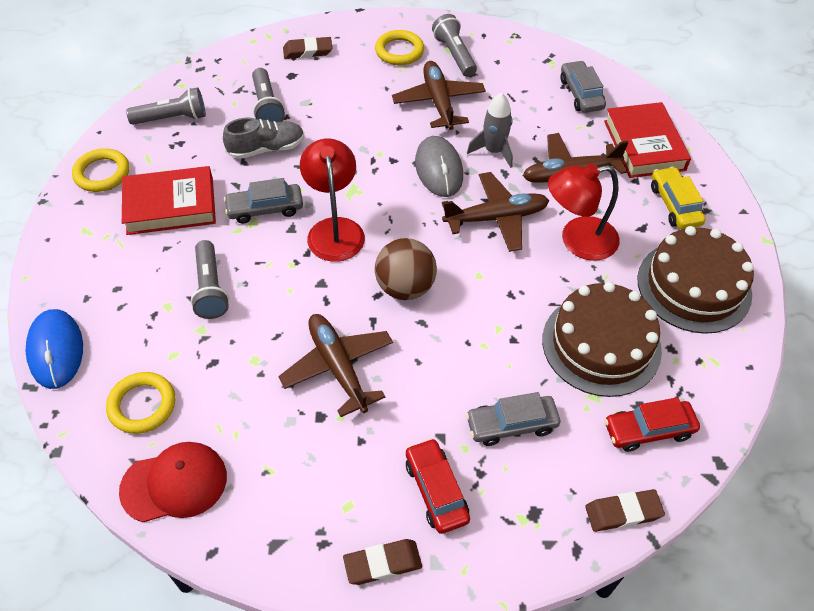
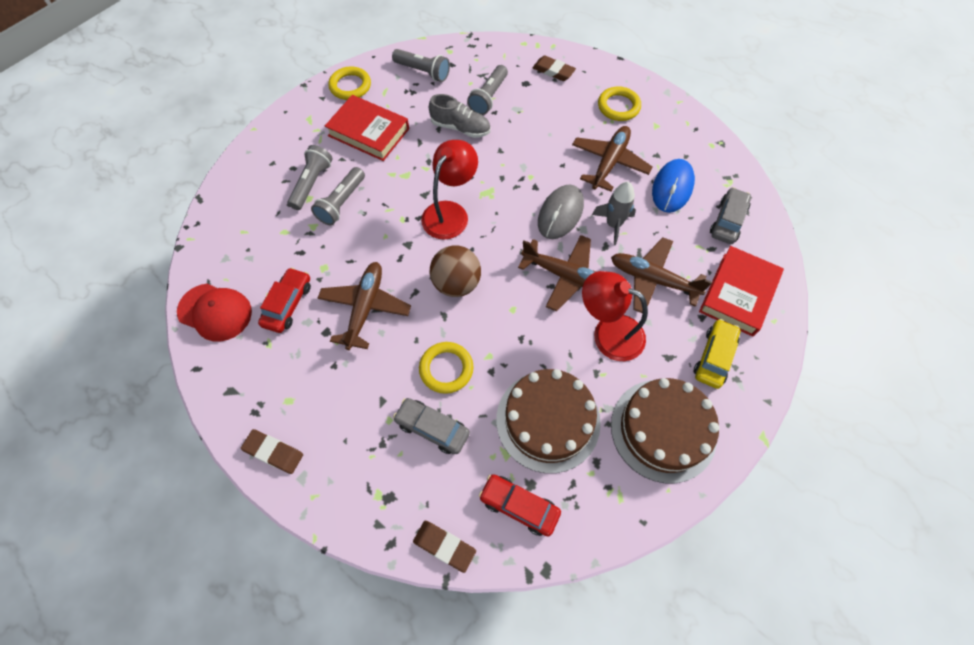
camera: 40 degrees right, 10 degrees up
blue mouse [25,309,83,389] -> blue mouse moved to [652,159,695,213]
yellow ring [106,372,175,434] -> yellow ring moved to [419,342,474,394]
grey car [224,178,303,224] -> none
red car [406,438,470,534] -> red car moved to [258,267,311,333]
grey flashlight [432,14,477,77] -> grey flashlight moved to [287,145,333,210]

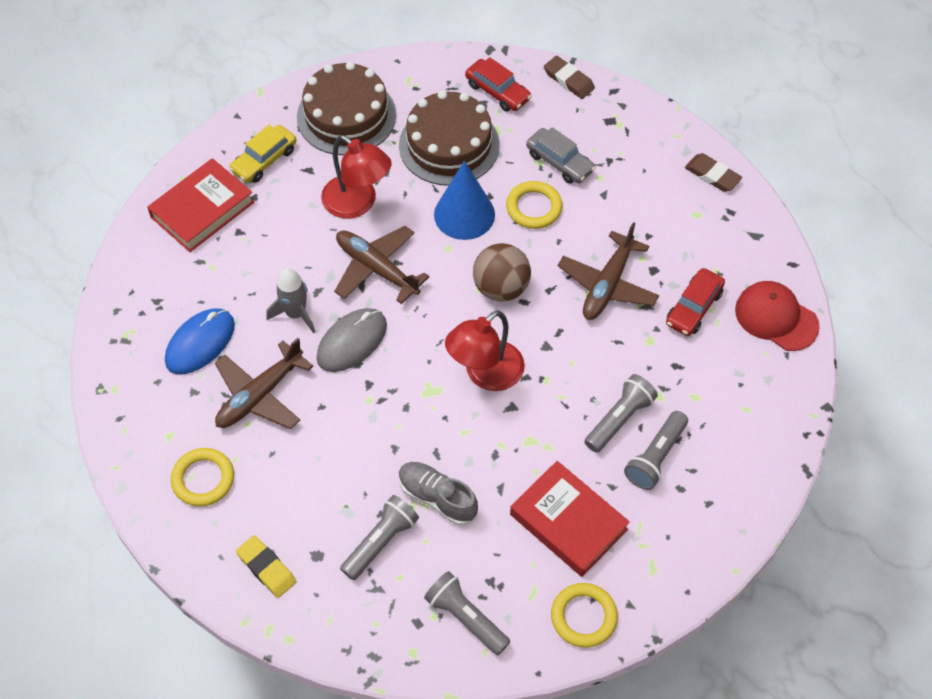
camera: 165 degrees left, 5 degrees down
brown eraser [532,55,576,81] -> yellow eraser [236,535,297,598]
brown plane [611,237,712,313] -> none
grey car [710,187,751,244] -> none
none -> blue cone [434,161,495,240]

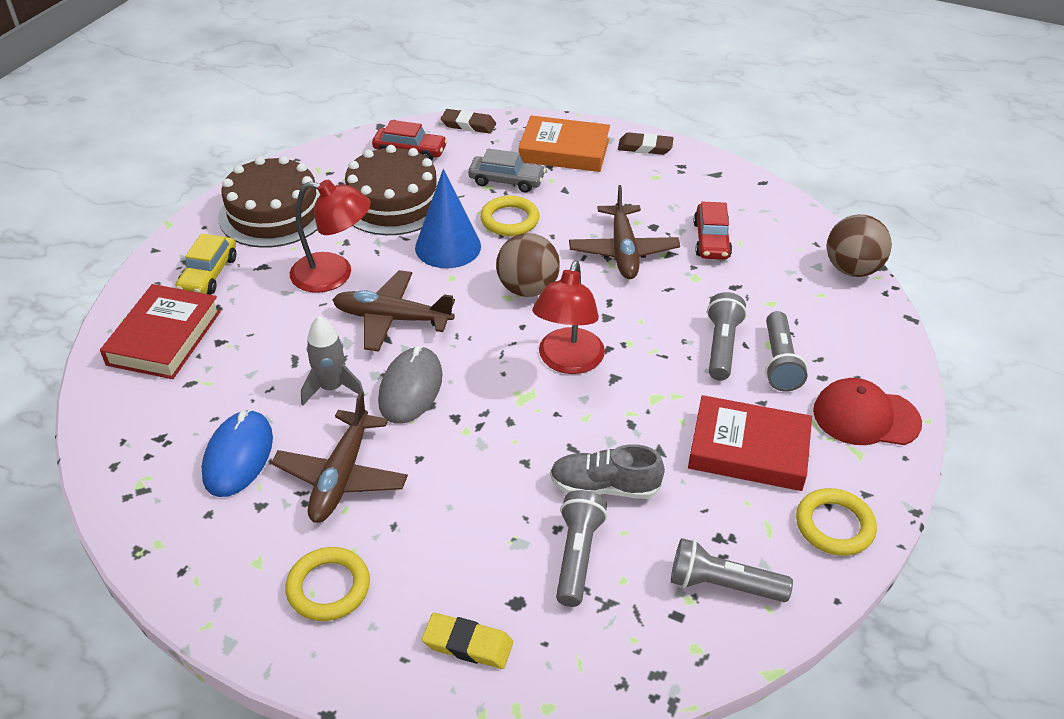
camera: 30 degrees left, 15 degrees down
red cap [735,281,820,351] -> red cap moved to [813,378,922,445]
none -> orange book [518,115,610,172]
none -> brown ball [827,214,892,277]

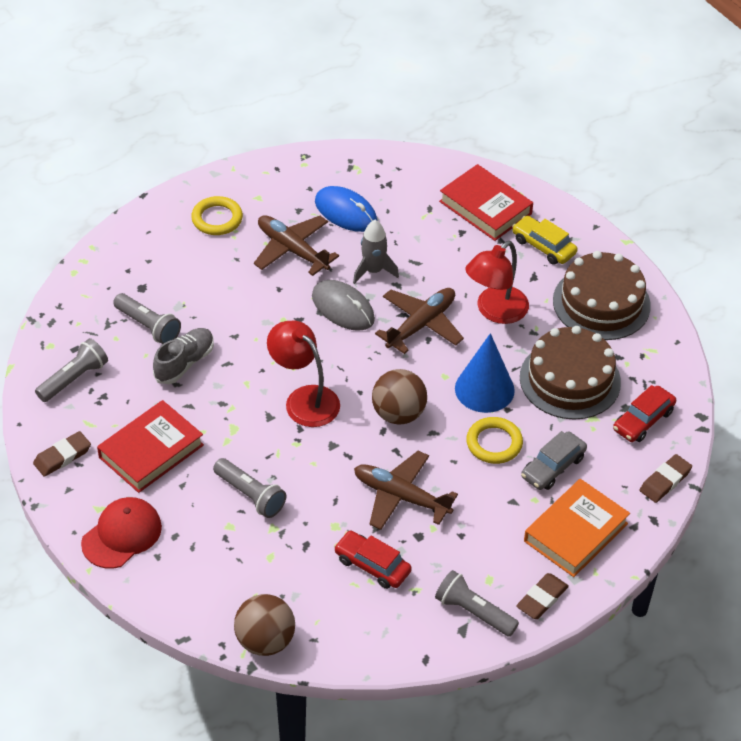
camera: 120 degrees right, 5 degrees up
yellow eraser [422,613,513,669] -> none
grey flashlight [765,311,808,392] -> grey flashlight moved to [435,570,519,637]
yellow ring [796,488,877,556] -> brown eraser [33,431,91,477]

